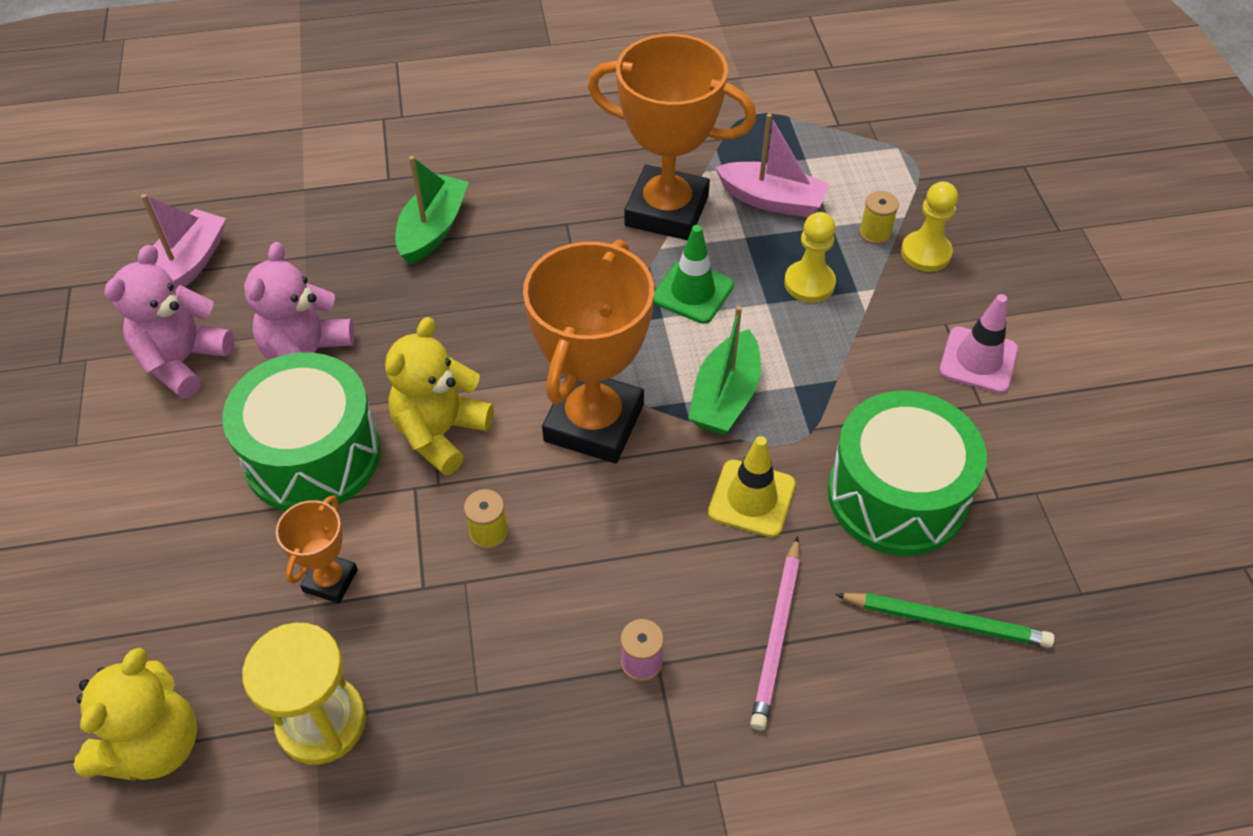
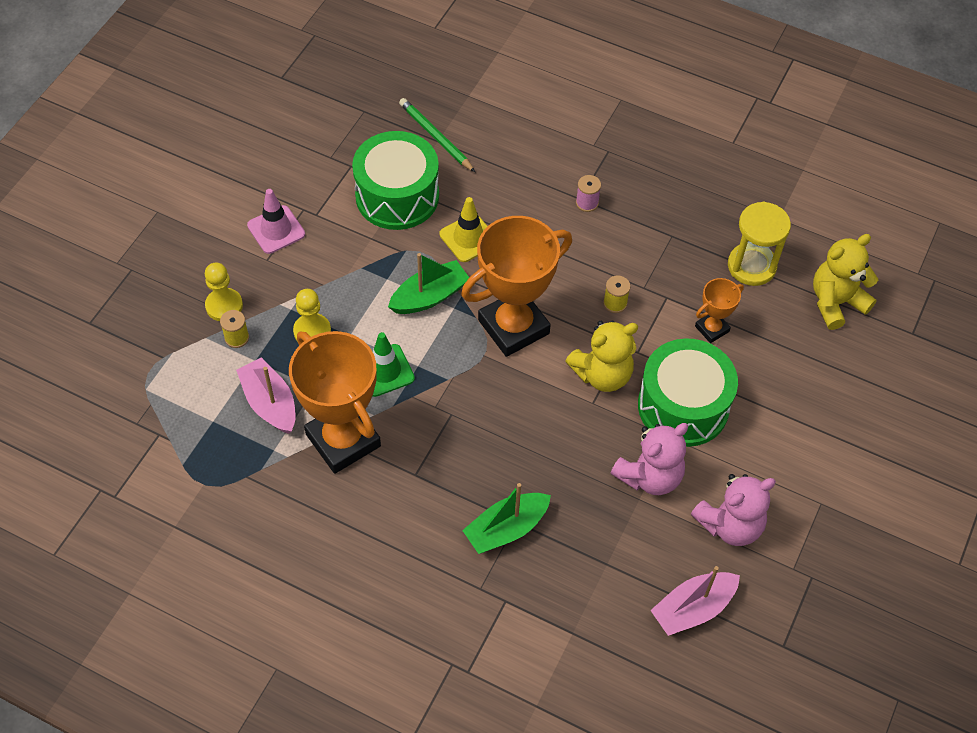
camera: 145 degrees left, 5 degrees up
pink pencil [750,536,800,731] -> none

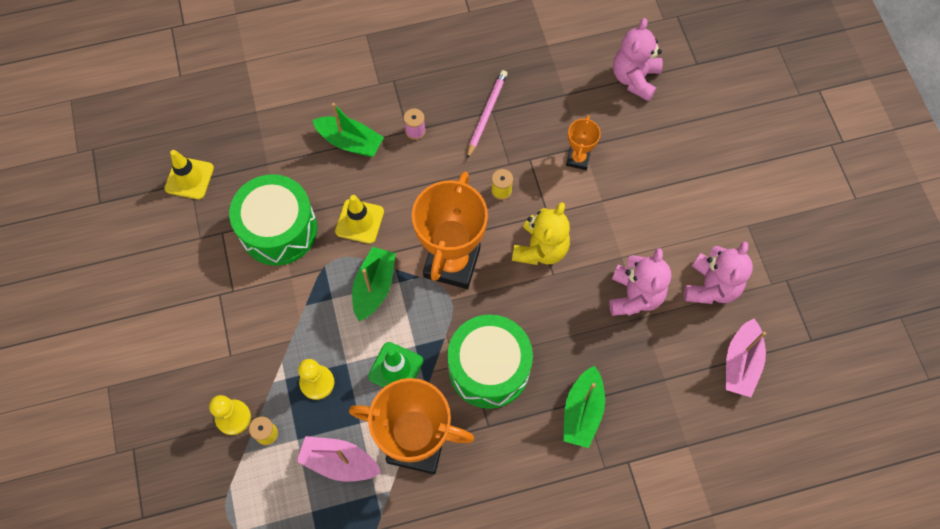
camera: 40 degrees left, 10 degrees up
pink traffic cone [247,189,305,254] -> none
green pencil [399,98,475,172] -> none
green drum [638,338,738,447] -> green drum moved to [447,314,533,409]
yellow hourglass [728,202,791,286] -> none
yellow teddy bear [813,234,878,330] -> pink teddy bear [613,18,663,101]
none -> yellow traffic cone [164,150,214,199]
none -> green boat [312,103,384,157]
none -> pink pencil [467,70,507,159]

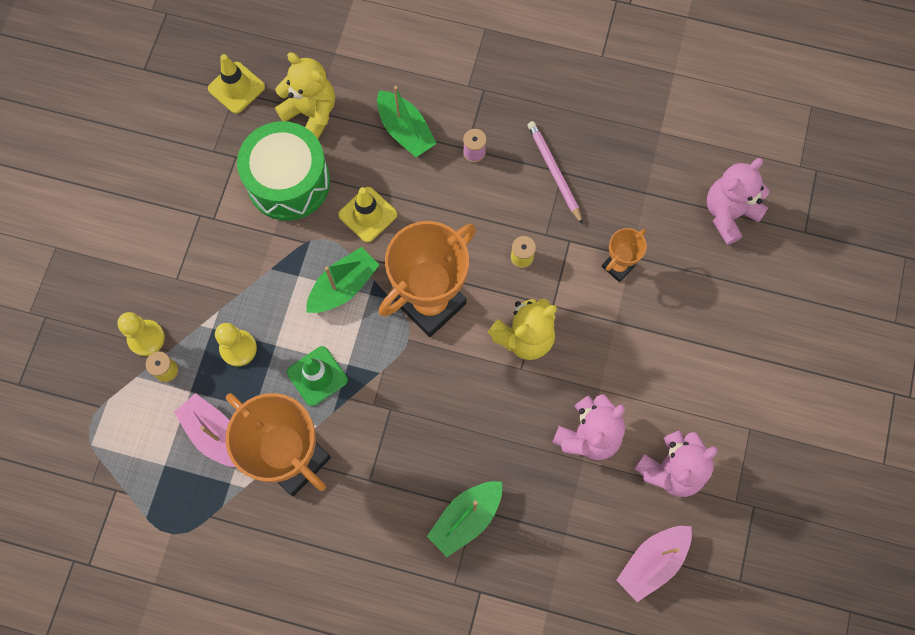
camera: 30 degrees right, 5 degrees up
green drum [447,314,533,409] -> none
pink pencil [467,70,507,159] -> pink pencil turned 75 degrees counterclockwise [527,121,583,225]
none -> yellow teddy bear [275,52,335,139]

